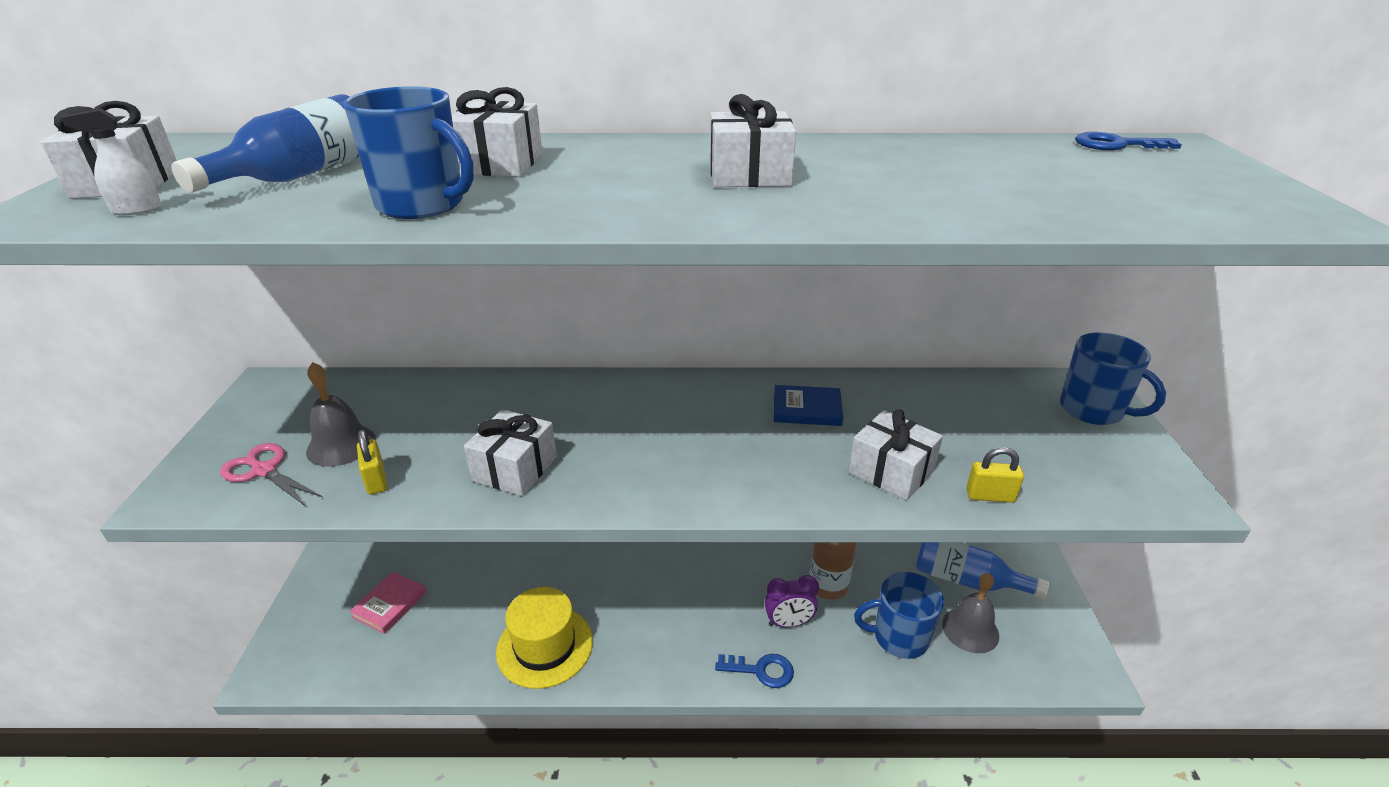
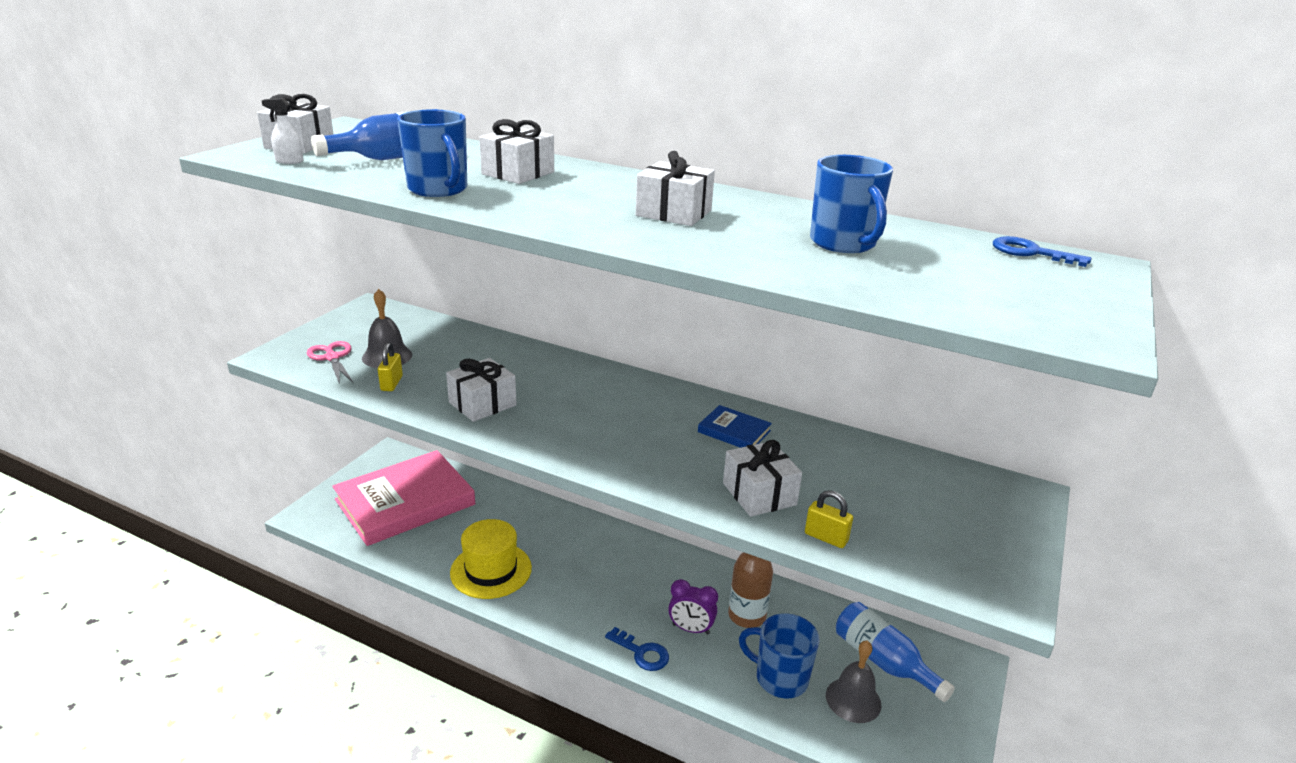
camera: 25 degrees right, 5 degrees down
pink book [349,572,427,634] -> pink book [332,450,475,546], size x2.41
blue mug [1060,333,1166,425] -> blue mug moved to [810,155,893,253]

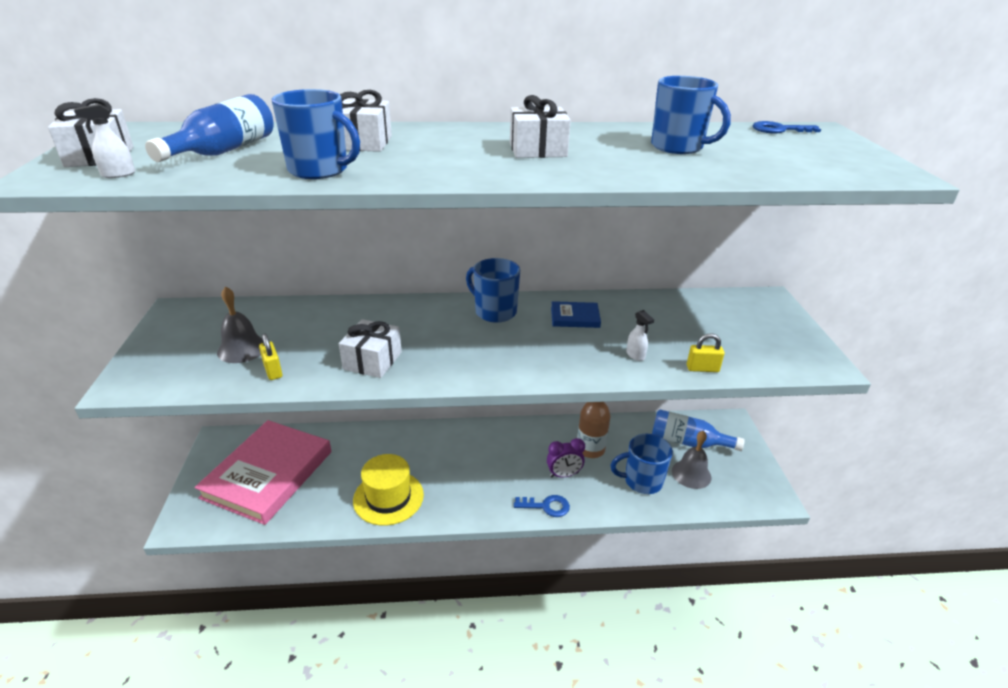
camera: 30 degrees left, 5 degrees up
pink scissors [307,341,353,384] -> none
white gift [723,440,802,517] -> white spray bottle [626,310,654,361]
none -> blue mug [466,258,520,323]

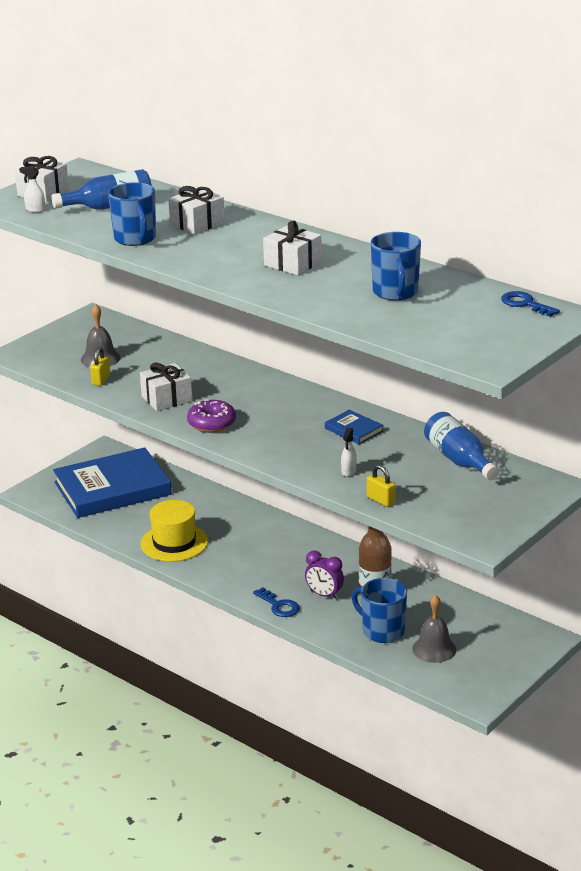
camera: 45 degrees right, 5 degrees down
pink book [195,420,331,525] -> blue book [53,447,172,518]
blue mug [466,258,520,323] -> none
blue bottle [652,410,745,451] -> blue bottle moved to [424,412,499,480]
none -> purple donut [187,400,236,433]

